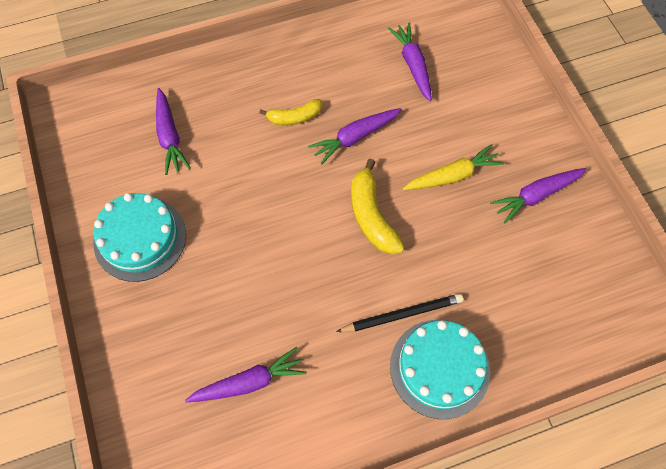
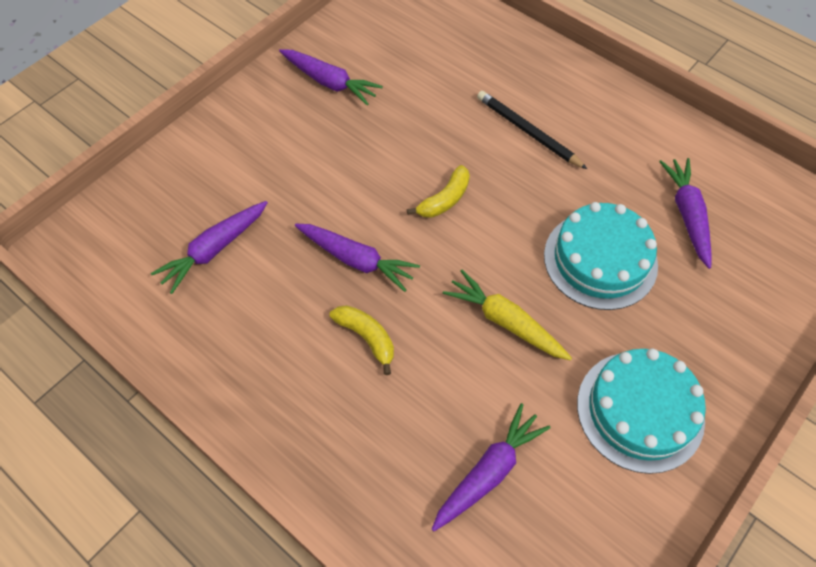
camera: 120 degrees left, 5 degrees down
purple carrot [185,347,306,402] -> purple carrot turned 45 degrees clockwise [659,158,711,269]
yellow banana [351,159,405,254] -> yellow banana [407,165,470,218], size x0.64
turquoise cake [390,320,490,419] -> turquoise cake moved to [544,202,658,310]
yellow carrot [403,144,504,190] -> yellow carrot moved to [443,270,572,361]

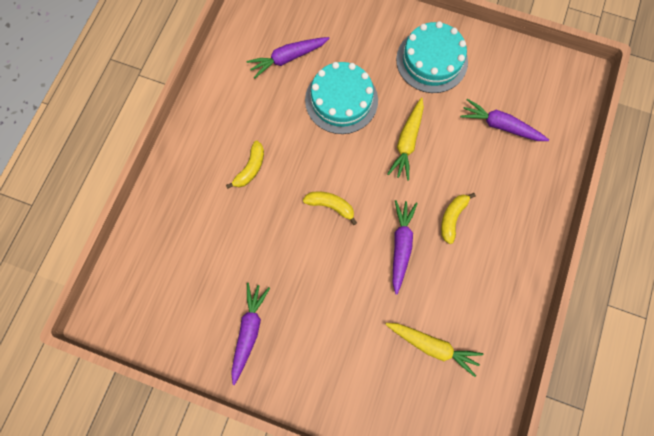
camera: 110 degrees left, 15 degrees up
purple carrot [151,201,268,294] -> yellow carrot [385,323,483,377]
black pencil [477,91,587,169] -> yellow banana [226,141,264,189]

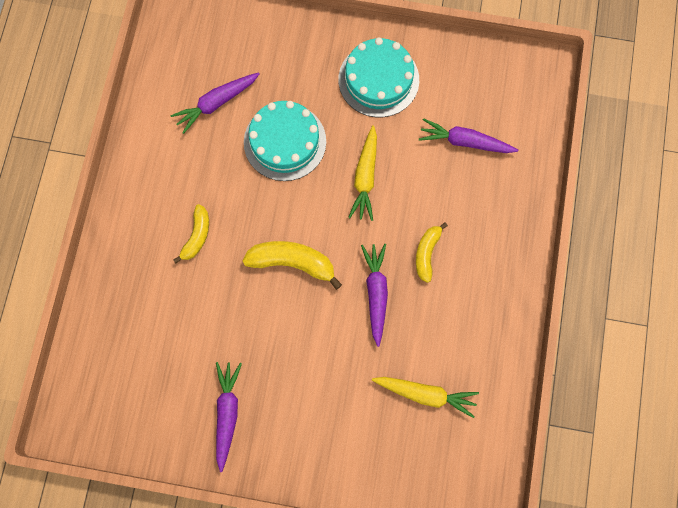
camera: 10 degrees left, 0 degrees up
yellow banana [303,191,357,225] -> yellow banana [243,241,342,290], size x1.56

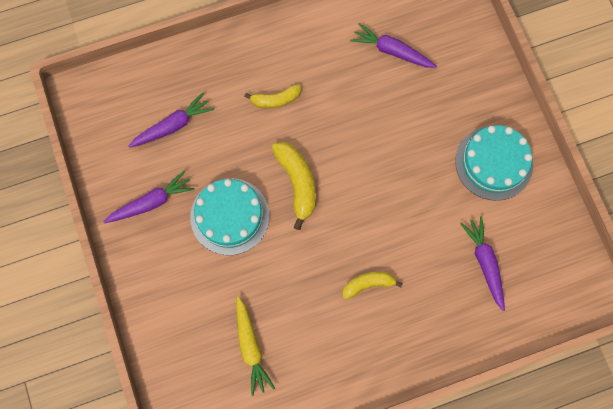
camera: 60 degrees right, 0 degrees up
turquoise cake [244,101,326,181] -> turquoise cake moved to [190,178,269,255]
yellow carrot [348,125,377,221] -> none
purple carrot [361,244,388,347] -> purple carrot moved to [128,92,214,148]

